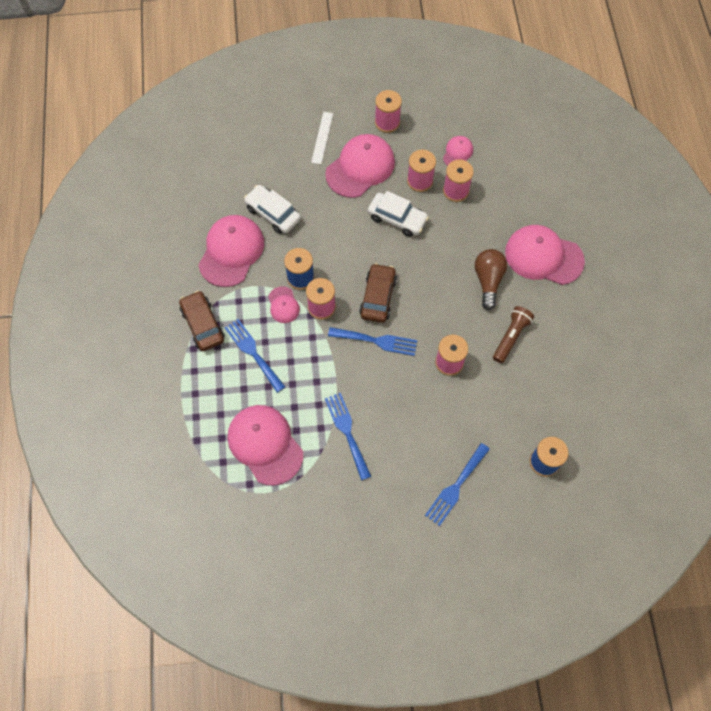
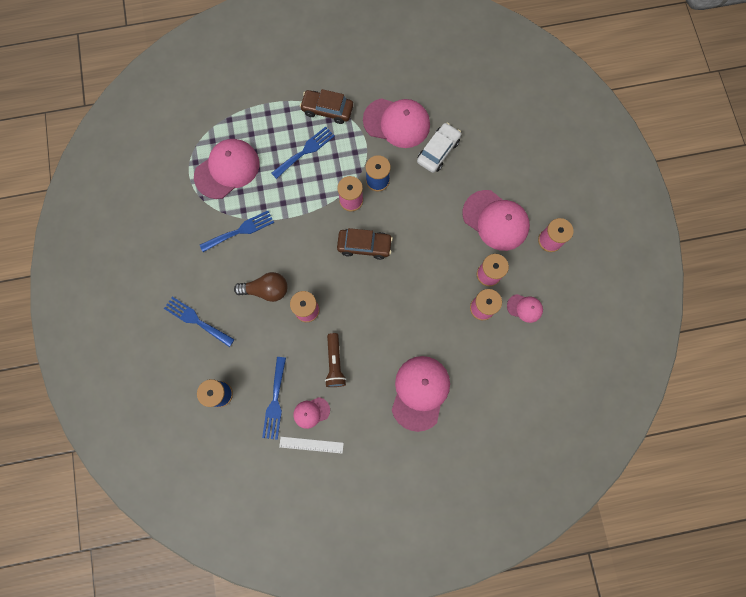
camera: 85 degrees right, 10 degrees up
brown car [179,291,225,351] -> brown car turned 135 degrees counterclockwise [300,89,353,124]
pink cap [268,286,300,323] -> pink cap moved to [293,397,330,429]
white ruler [311,112,333,164] -> white ruler moved to [279,437,344,454]
blue fork [328,327,417,356] -> blue fork moved to [262,357,286,440]
white car [368,191,429,237] -> none
brown light bulb [475,249,507,310] -> brown light bulb moved to [234,272,287,302]
brown flashlight [493,306,534,363] -> brown flashlight turned 60 degrees clockwise [325,333,346,387]

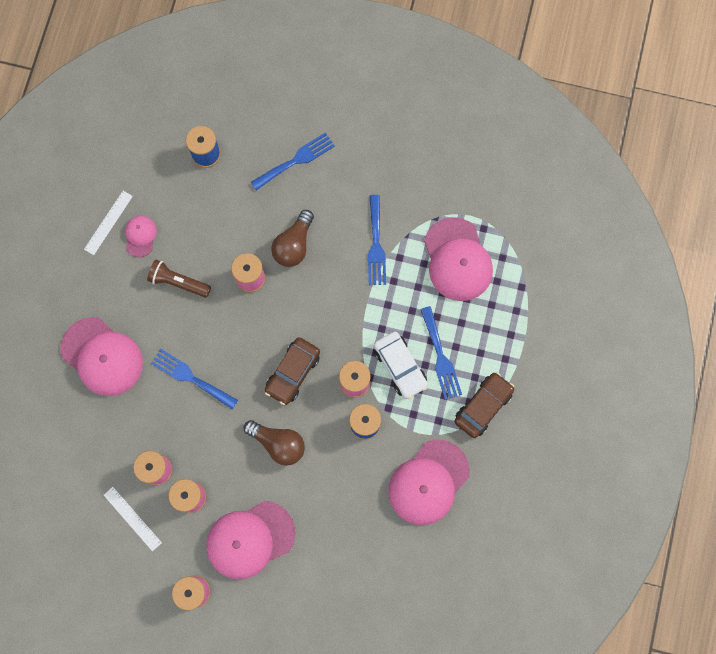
camera: 115 degrees right, 0 degrees up
blue fork [262,357,286,440] -> blue fork moved to [151,349,238,409]
white car [417,123,461,173] -> white car moved to [374,332,428,399]
pink cap [507,294,543,323] -> white ruler [104,487,162,551]
none -> brown light bulb [244,420,305,466]

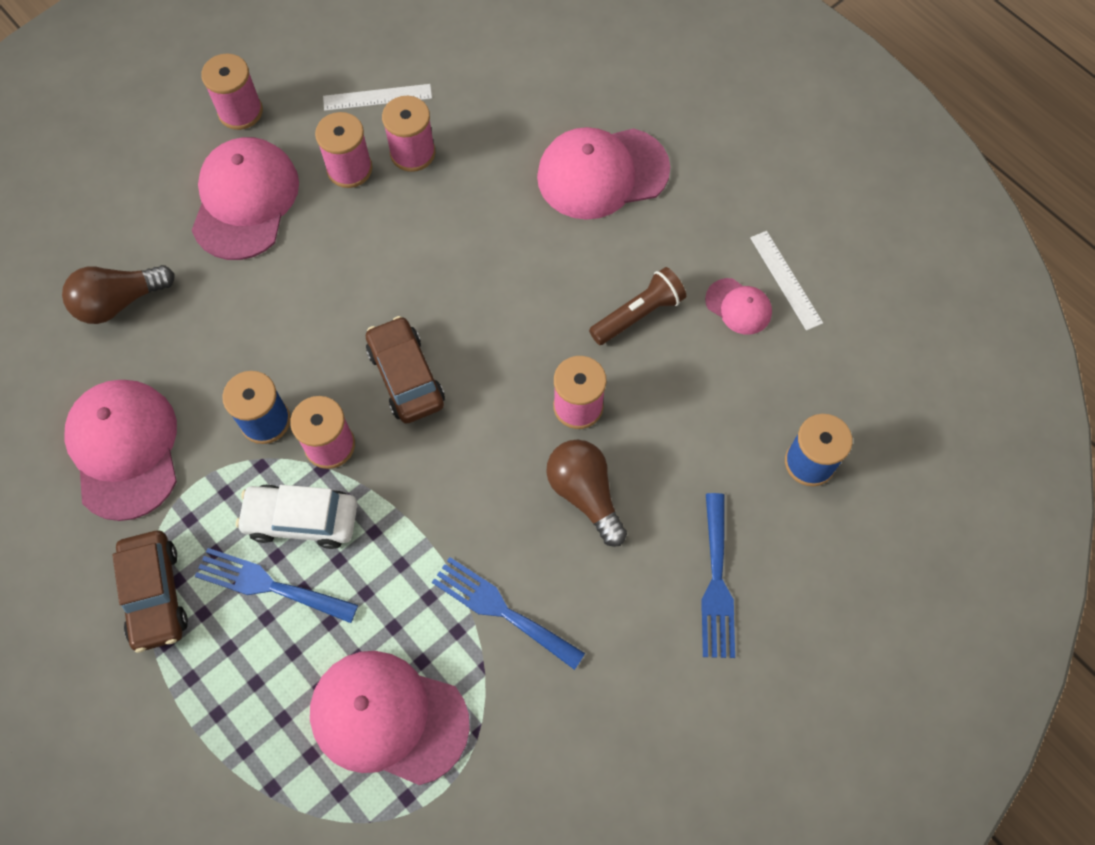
camera: 125 degrees right, 10 degrees down
blue fork [151,349,238,409] -> none
brown light bulb [244,420,305,466] -> brown light bulb moved to [62,265,175,324]

